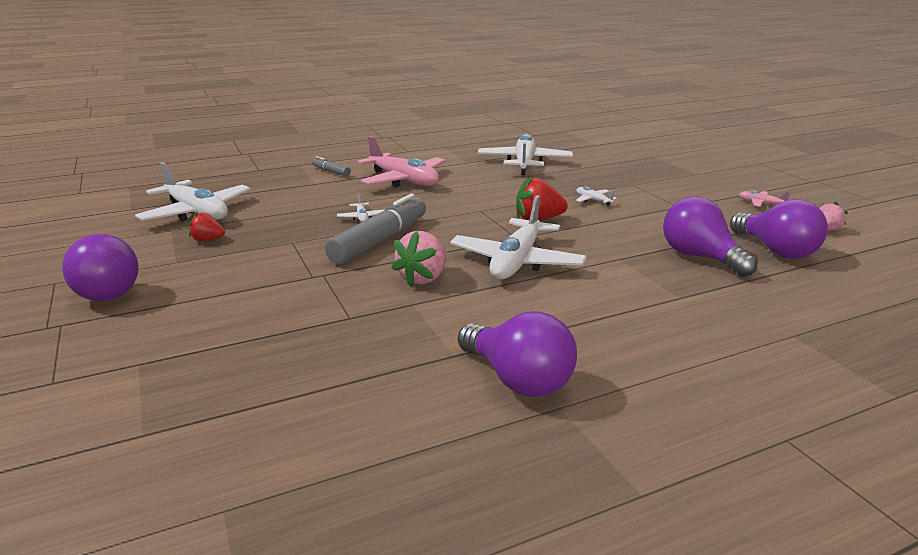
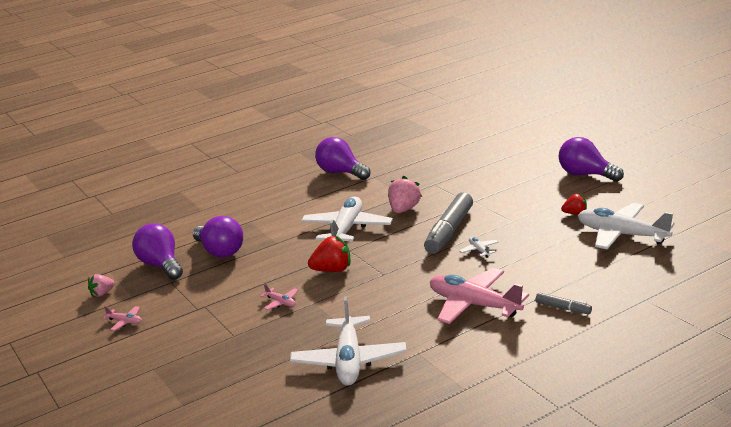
camera: 175 degrees right, 0 degrees up
white plane [576,186,617,206] -> pink plane [260,283,298,310]

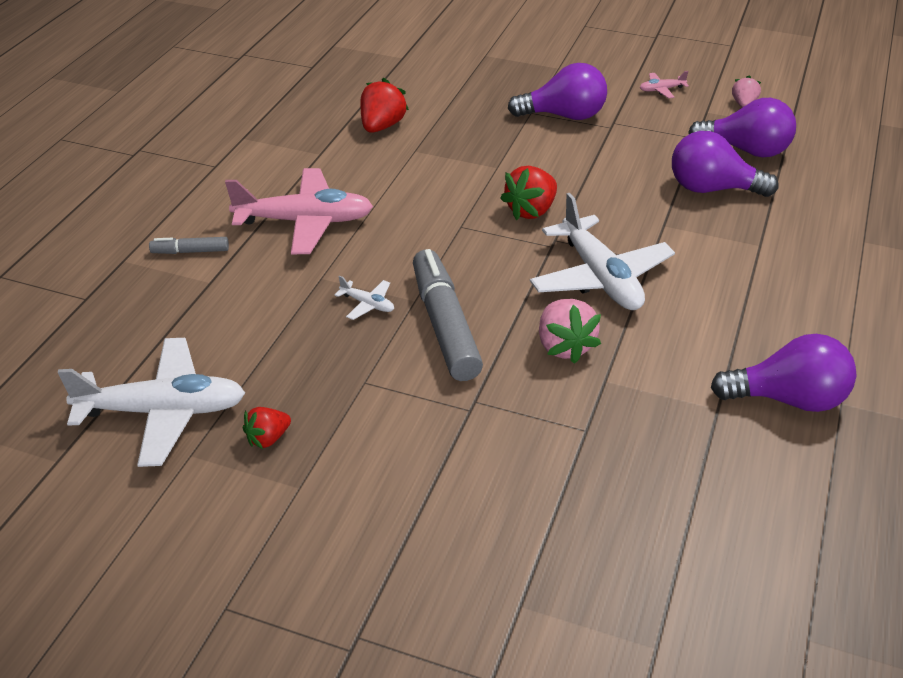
camera: 140 degrees right, 15 degrees up
pink plane [260,283,298,310] -> none
white plane [290,296,406,386] -> red strawberry [360,78,409,133]
purple light bulb [559,137,624,182] -> purple light bulb moved to [508,63,607,120]

